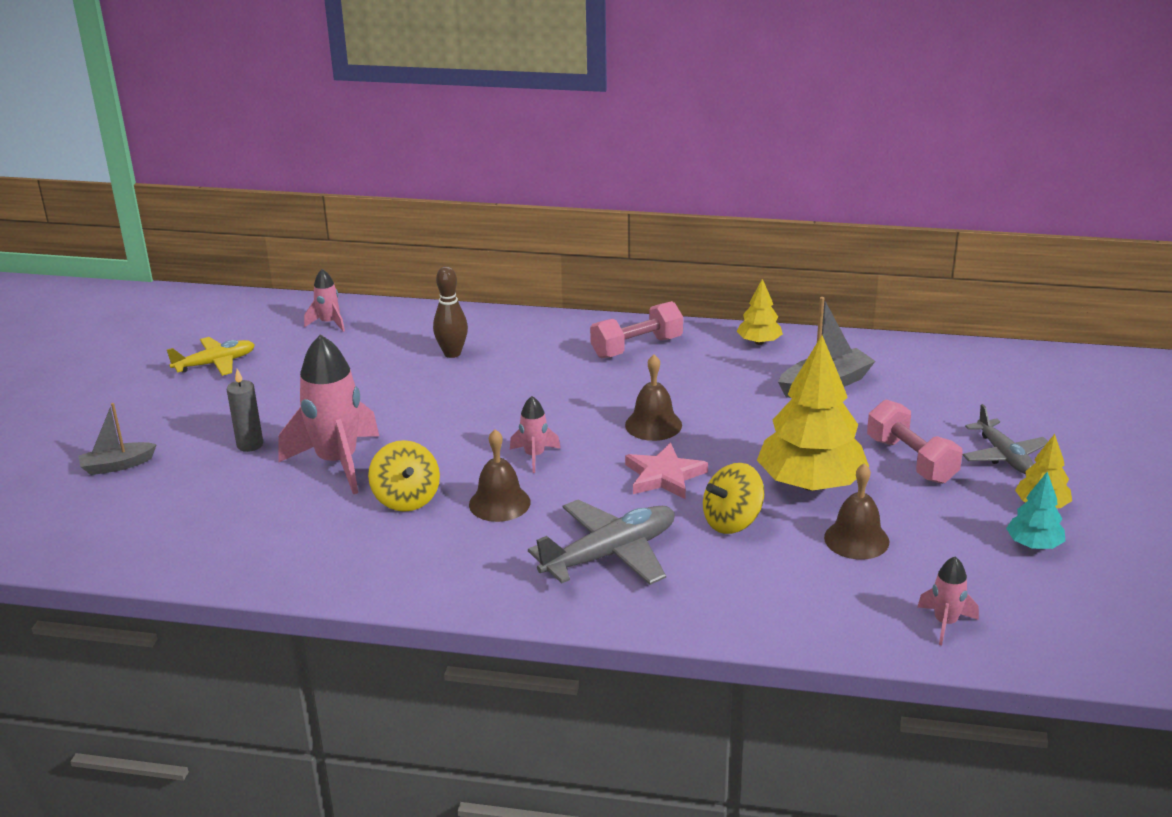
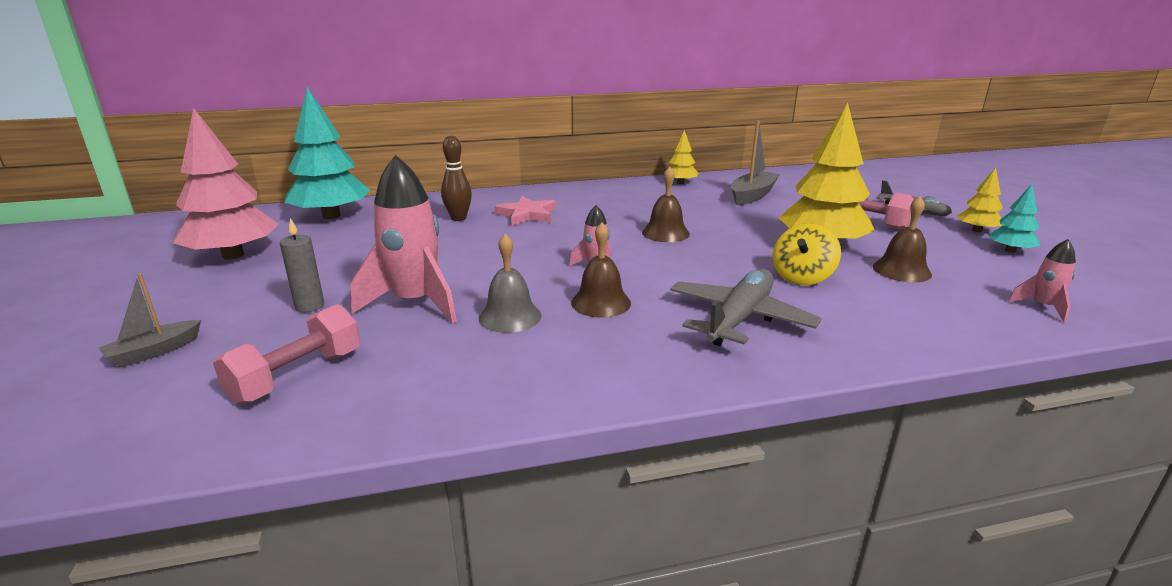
camera: 25 degrees left, 5 degrees down
yellow plane [167,337,255,376] -> pink tree [173,108,279,259]
pink rocket [304,269,345,332] -> turquoise tree [284,87,371,219]
yellow spinning top [368,440,440,512] -> grey bell [479,234,541,333]
pink dumbbell [590,301,683,358] -> pink dumbbell moved to [213,304,360,404]
pink star [625,443,708,499] -> pink star moved to [495,196,556,226]

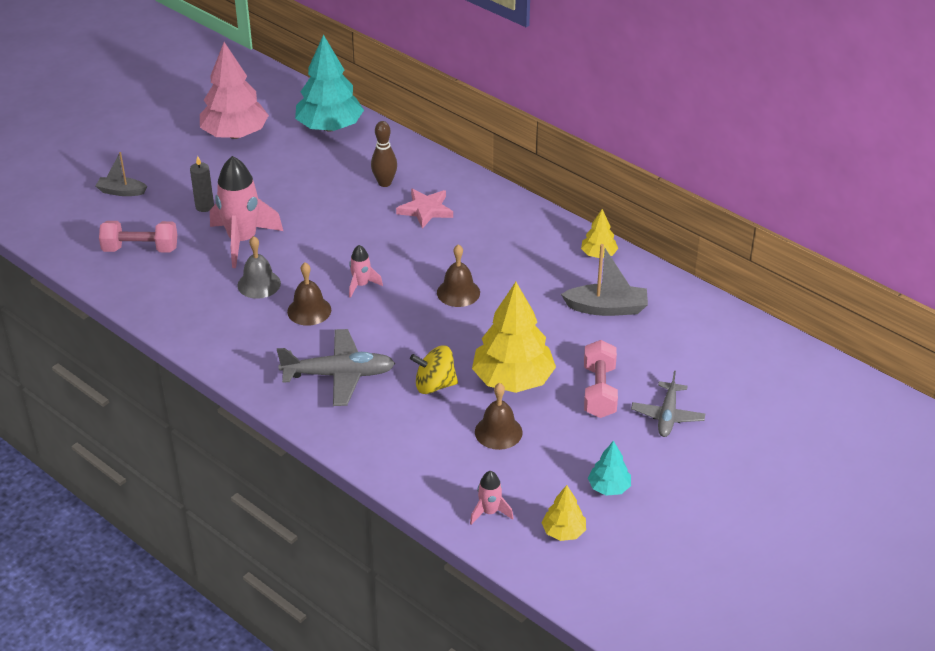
camera: 55 degrees right, 15 degrees up
yellow tree [957,168,1003,232] -> yellow tree moved to [542,485,586,541]

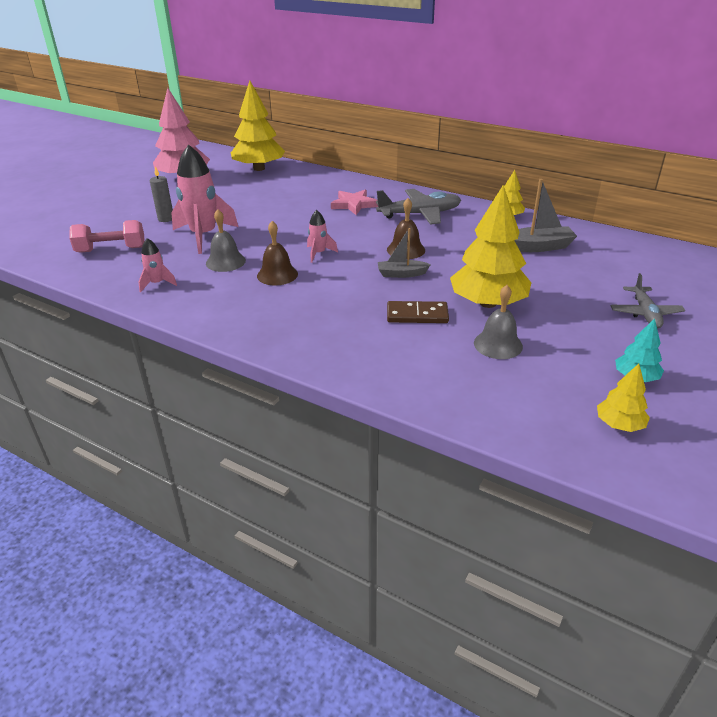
camera: 10 degrees left, 5 degrees down
grey boat [96,152,147,196] -> grey boat moved to [378,228,431,278]
grey plane [277,329,395,406] -> grey plane moved to [376,189,461,225]
turquoise tree [295,34,364,132] -> yellow tree [231,80,285,171]
brown bowling pin [371,121,397,187] -> none
yellow spinning top [410,345,458,394] -> brown domino [387,301,449,323]
pink rocket [470,471,514,525] -> pink rocket moved to [139,238,177,292]
brown bell [475,383,523,450] -> grey bell [474,285,523,359]
pink dumbbell [584,340,618,418] -> none

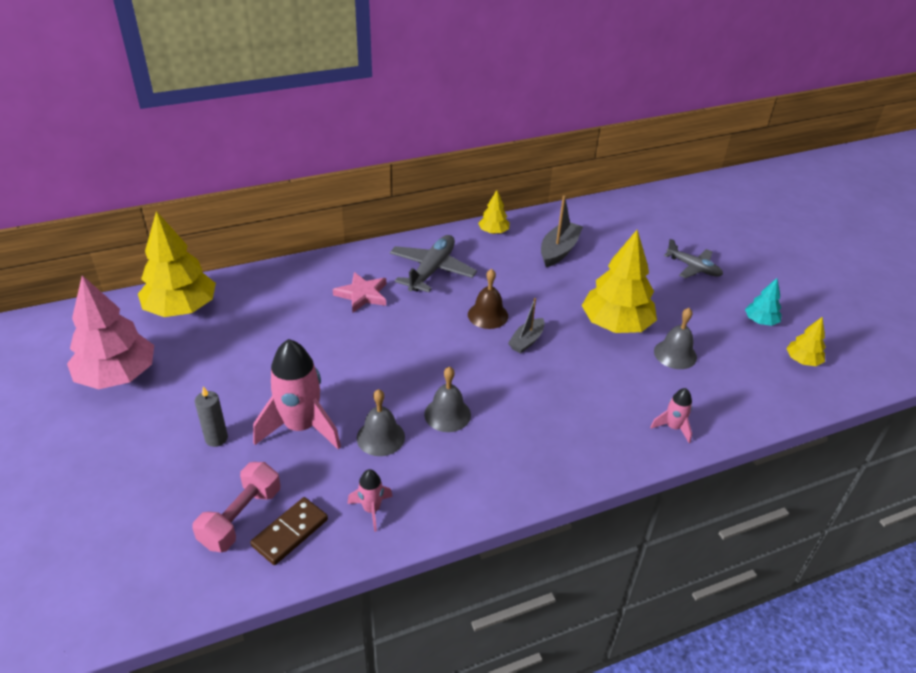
camera: 55 degrees left, 5 degrees up
brown bell [257,221,298,285] -> grey bell [424,366,471,432]
pink rocket [307,210,338,263] -> pink rocket moved to [650,388,692,443]
brown domino [387,301,449,323] -> brown domino moved to [250,497,328,565]

